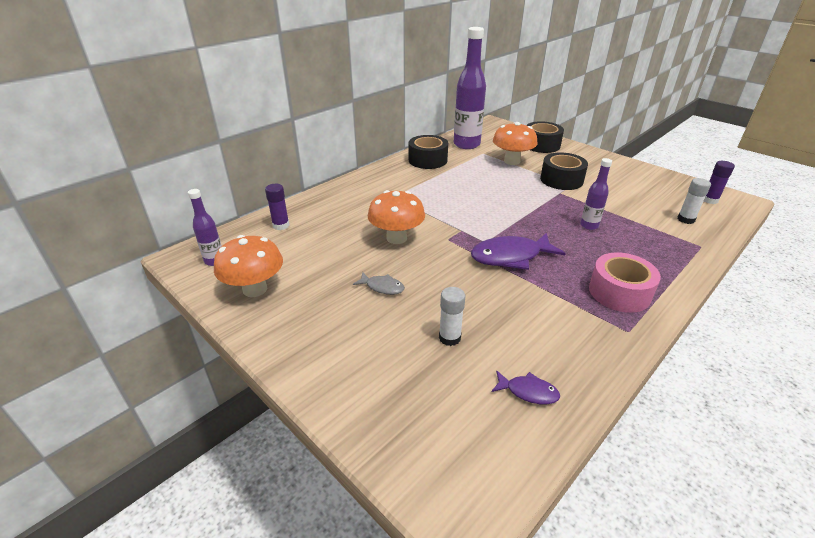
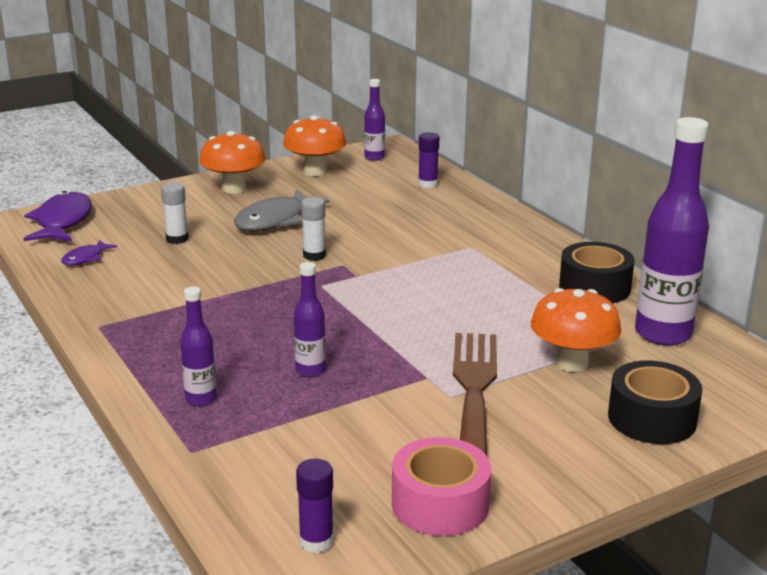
camera: 105 degrees right, 10 degrees down
grey fish [353,272,405,295] -> grey fish [234,189,329,231], size x1.94
orange mushroom [367,190,425,244] -> orange mushroom moved to [199,131,266,194]
purple fish [471,233,566,270] -> purple fish moved to [24,191,92,241]
black tape [540,152,588,190] -> brown fork [453,333,497,455]
pink tape [589,252,661,313] -> pink tape moved to [392,437,491,536]
white glue stick [677,178,711,224] -> white glue stick moved to [301,197,326,261]
none -> purple bottle [180,287,217,406]

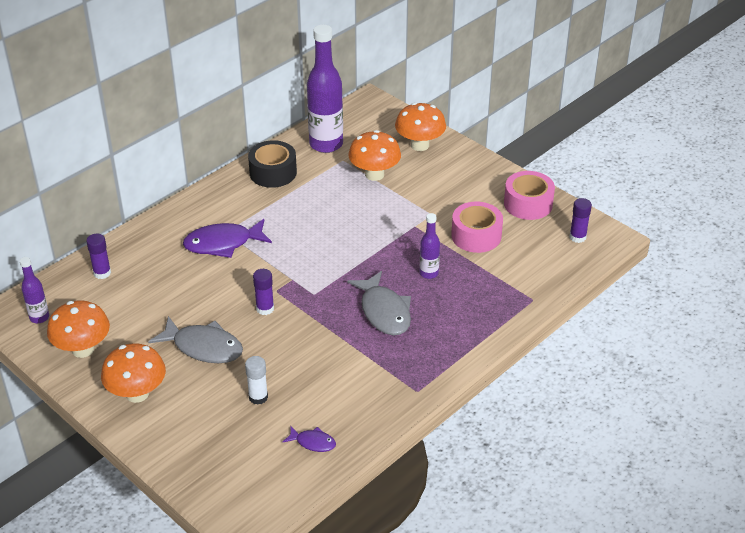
camera: 105 degrees left, 15 degrees up
purple fish [24,191,92,241] -> purple fish moved to [183,219,272,258]
purple bottle [180,287,217,406] -> none
white glue stick [301,197,326,261] -> purple glue stick [253,269,274,315]
brown fork [453,333,497,455] -> none
black tape [608,360,703,444] -> orange mushroom [395,103,446,151]
none -> grey fish [347,271,411,335]
none -> pink tape [451,202,503,253]

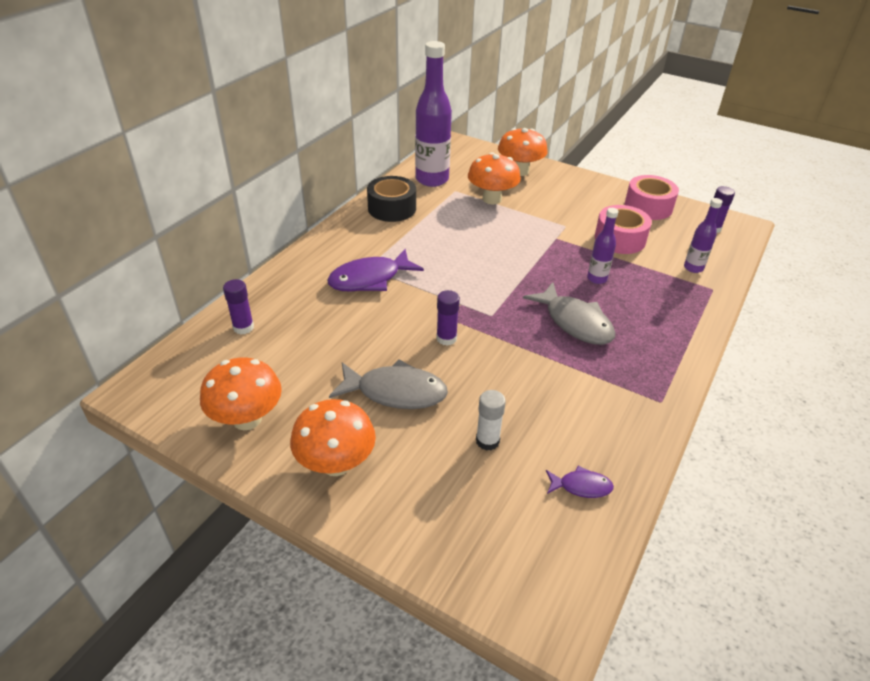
camera: 15 degrees left, 0 degrees up
purple bottle [20,257,49,323] -> purple bottle moved to [684,198,723,273]

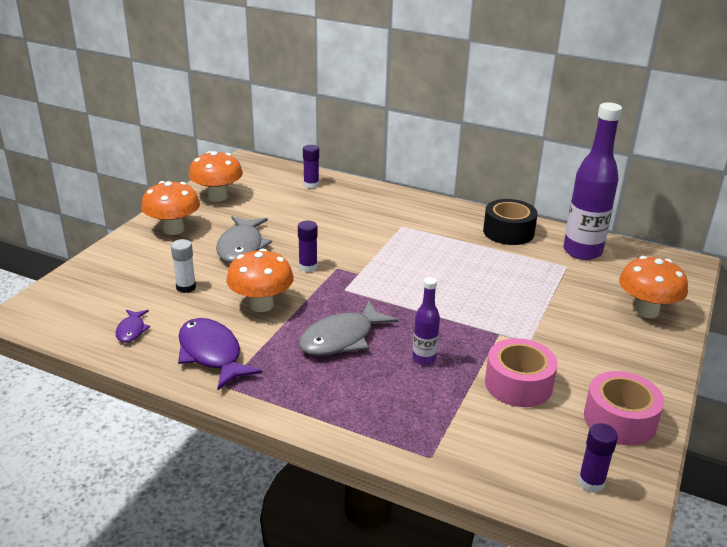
camera: 85 degrees right, 10 degrees down
purple fish [327,249,424,292] -> purple fish moved to [178,318,262,390]
orange mushroom [468,153,521,204] -> orange mushroom moved to [226,248,294,312]
purple bottle [684,198,723,273] -> none

